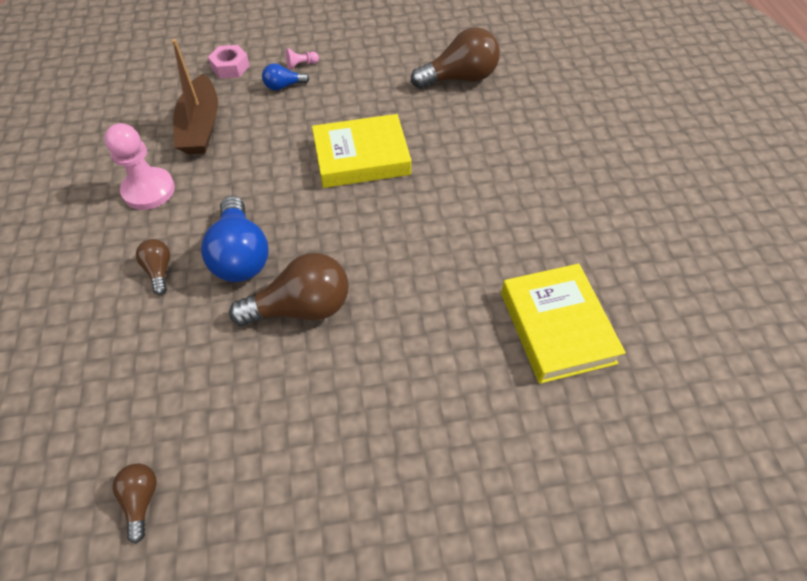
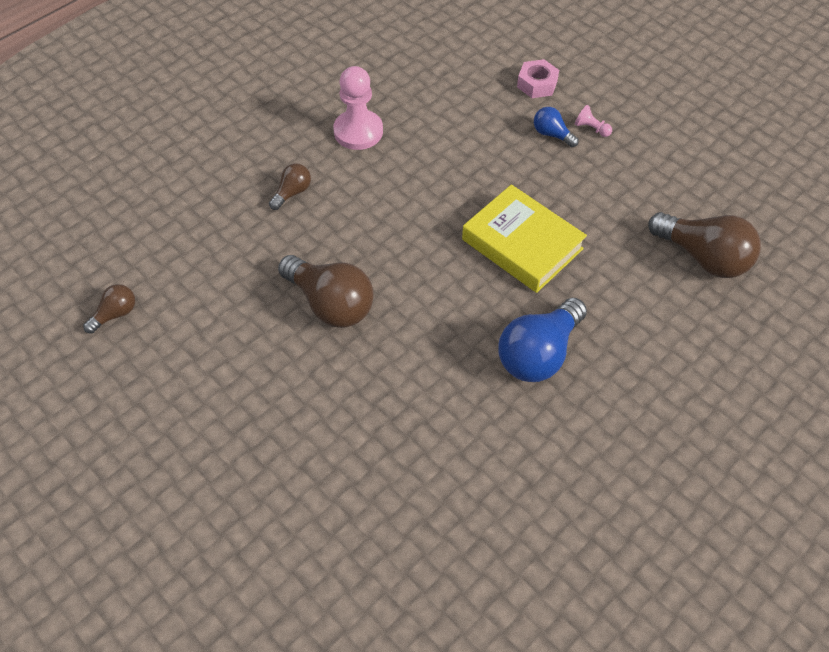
camera: 55 degrees right, 0 degrees up
brown boat [172,39,218,154] -> none
blue light bulb [201,196,269,282] -> blue light bulb moved to [498,298,587,382]
yellow book [501,264,626,384] -> none

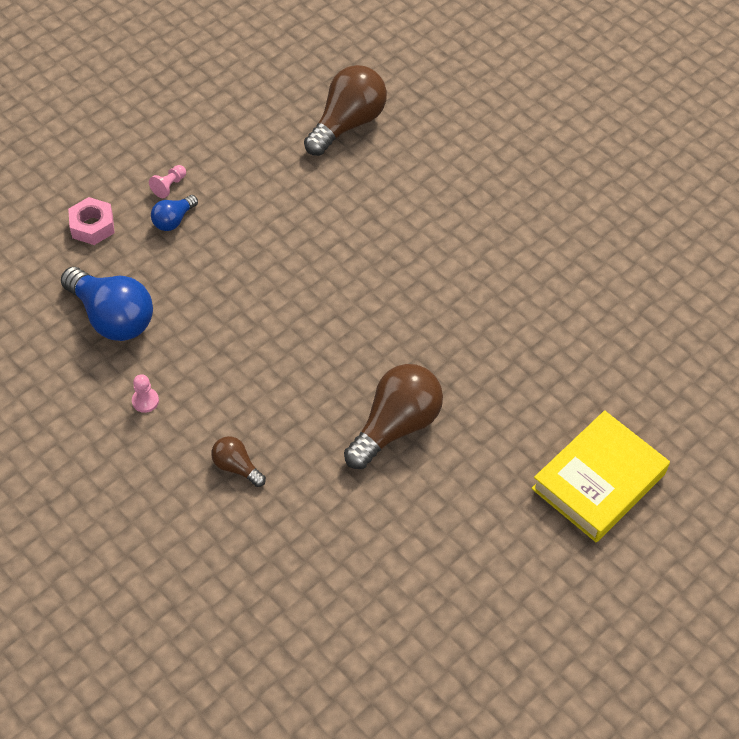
camera: 90 degrees left, 0 degrees up
brown light bulb [83,284,135,334] -> none
pink pawn [333,66,383,150] -> pink pawn [132,374,159,413], size x0.45
yellow book [462,184,587,293] -> yellow book moved to [531,410,670,542]
blue light bulb [498,298,587,382] -> blue light bulb moved to [61,267,153,341]

